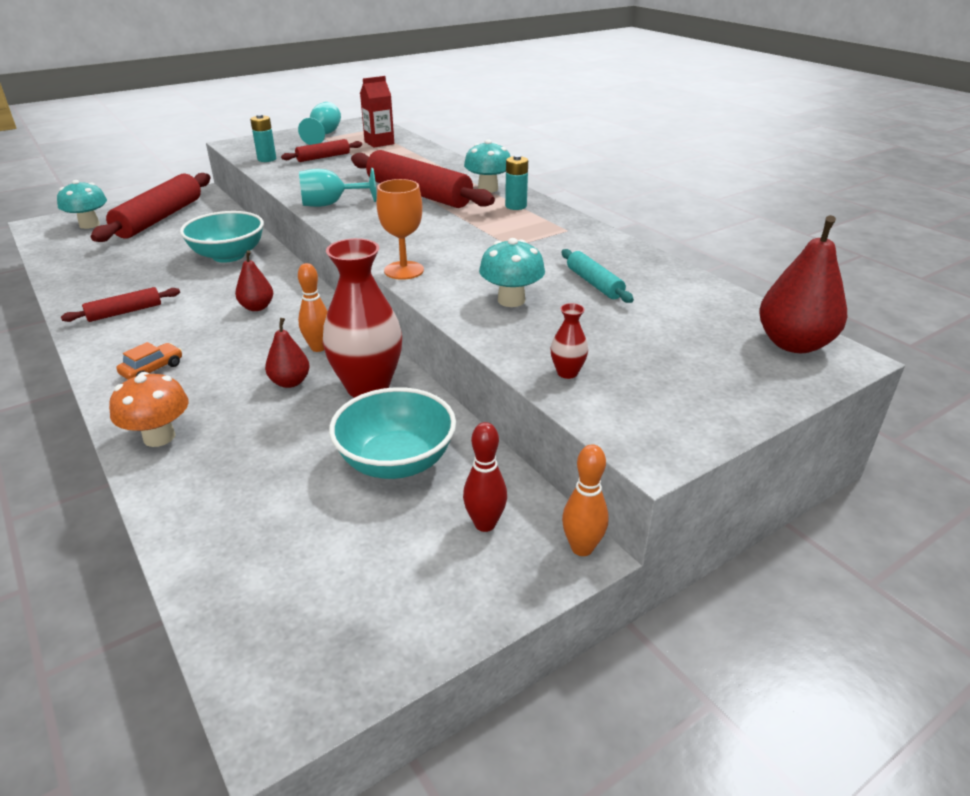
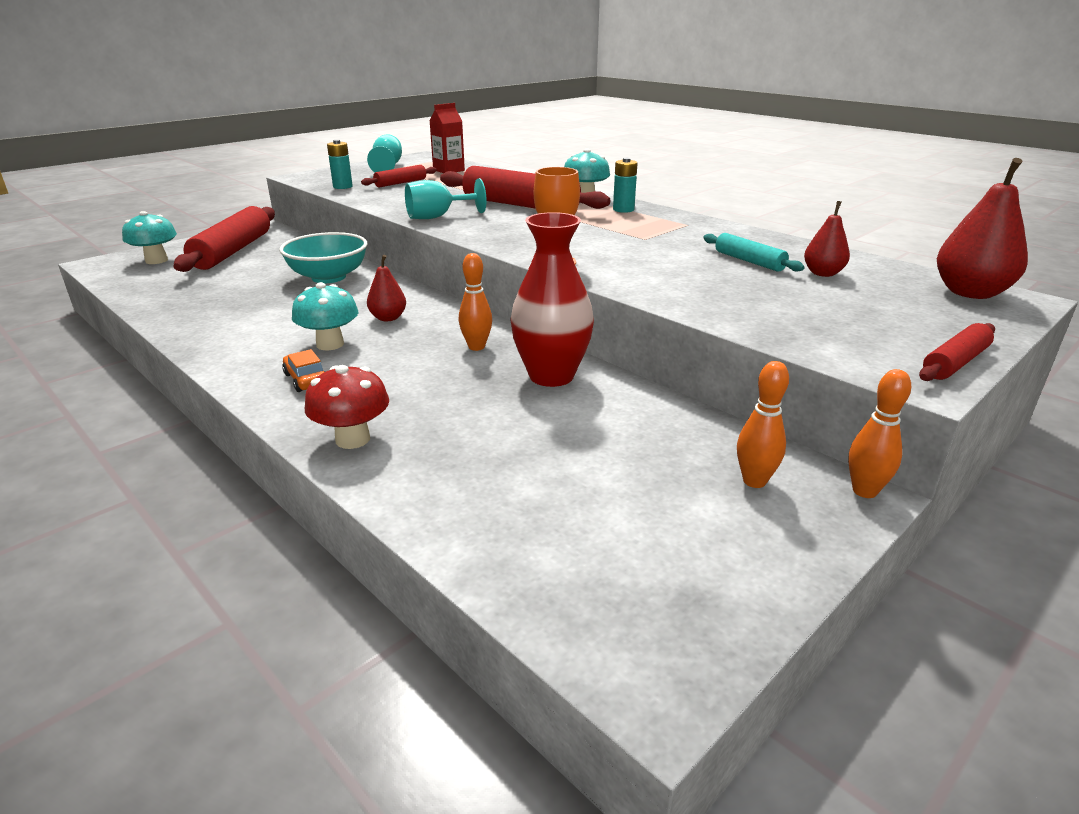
camera: 10 degrees left, 5 degrees down
red rolling pin [61,287,180,322] -> red rolling pin moved to [919,323,995,381]
orange mushroom [109,372,189,447] -> red mushroom [305,365,389,449]
orange car [116,342,182,380] -> orange car turned 60 degrees counterclockwise [282,349,325,392]
red pear [265,318,310,388] -> red pear moved to [804,201,850,277]
turquoise bowl [329,387,456,479] -> none
red bowling pin [463,422,507,532] -> orange bowling pin [737,361,789,488]
turquoise mushroom [479,238,545,307] -> turquoise mushroom moved to [292,282,358,350]
red vase [551,303,588,379] -> none

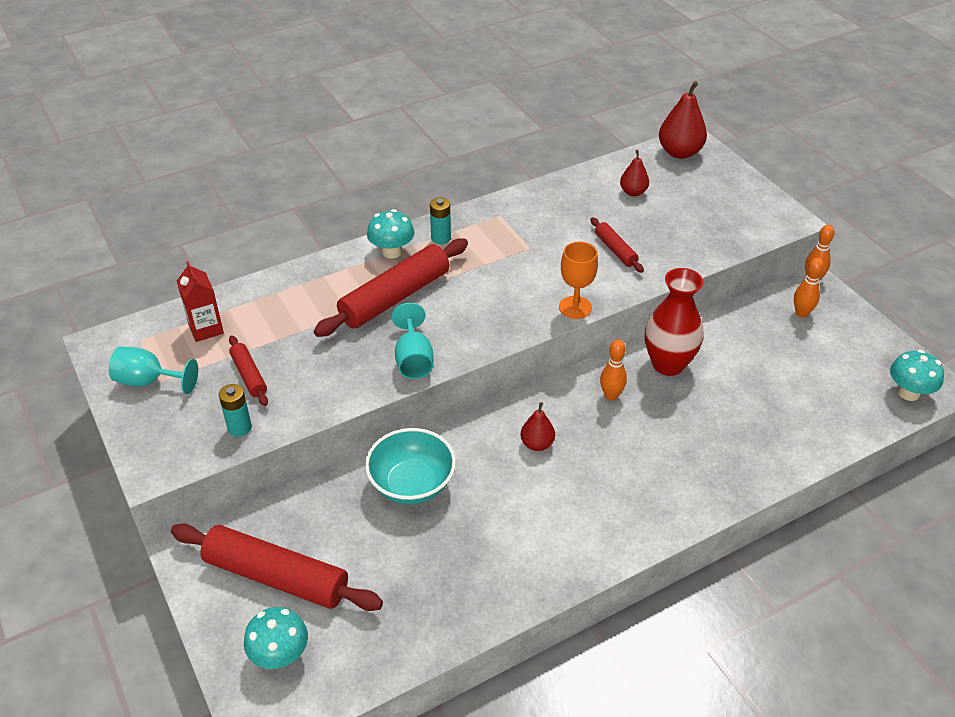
camera: 75 degrees left, 15 degrees up
orange car [282,349,325,392] -> none
turquoise mushroom [292,282,358,350] -> turquoise mushroom moved to [890,350,944,401]
red mushroom [305,365,389,449] -> none
turquoise rolling pin [703,233,805,272] -> none
red rolling pin [919,323,995,381] -> red rolling pin moved to [590,217,644,273]

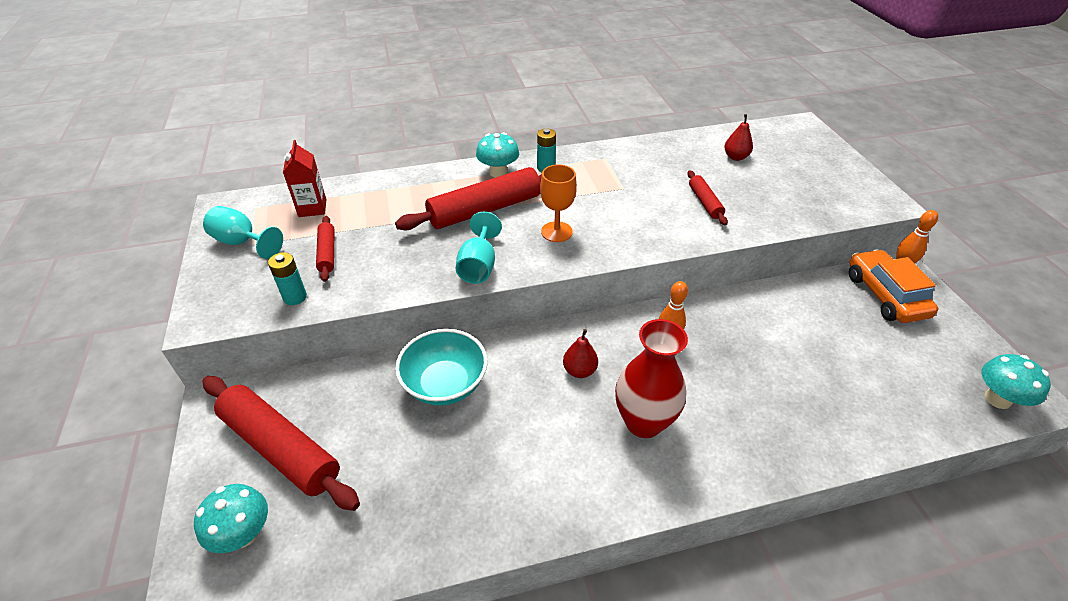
camera: 15 degrees right, 0 degrees up
orange goblet [559,242,598,319] -> orange goblet moved to [540,164,577,242]
red vase [645,268,703,376] -> red vase moved to [615,319,688,438]
red pear [659,81,707,159] -> none
orange bowling pin [794,258,824,318] -> orange car [849,249,938,323]

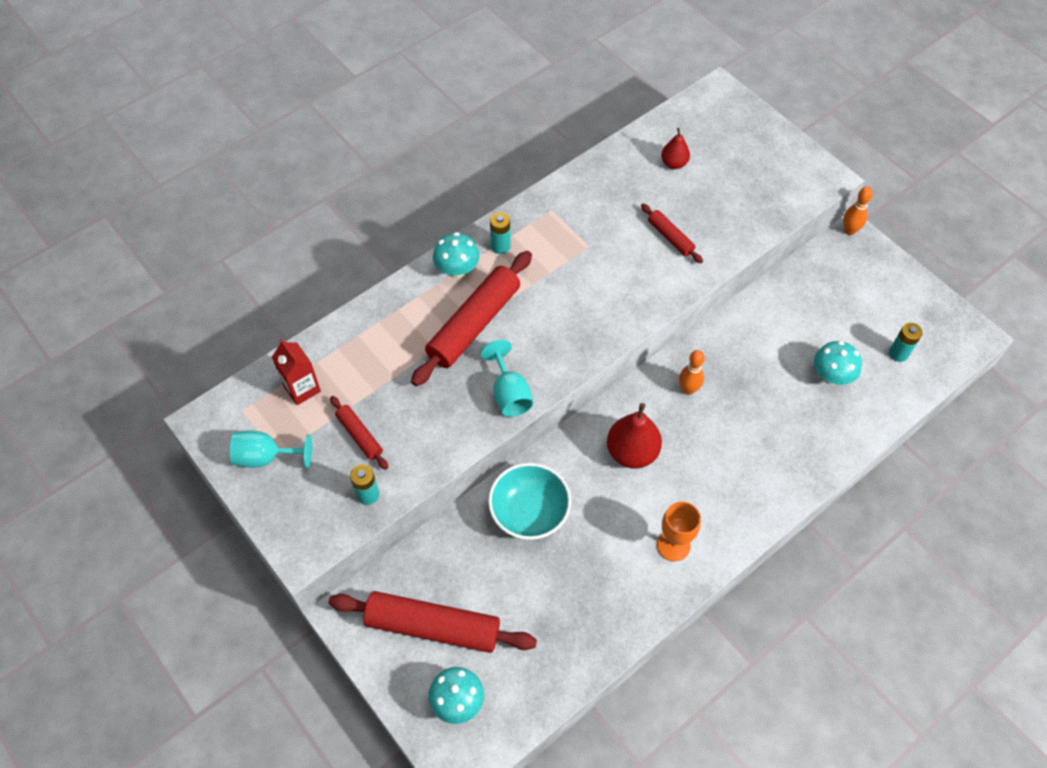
camera: 25 degrees left, 15 degrees up
orange goblet [540,164,577,242] -> orange goblet moved to [657,501,701,562]
red pear [563,329,598,378] -> red pear [607,403,662,469], size x1.71
red vase [615,319,688,438] -> none
orange car [849,249,938,323] -> none
turquoise mushroom [981,354,1051,409] -> turquoise mushroom moved to [814,341,862,385]
none -> turquoise battery [889,323,923,362]

